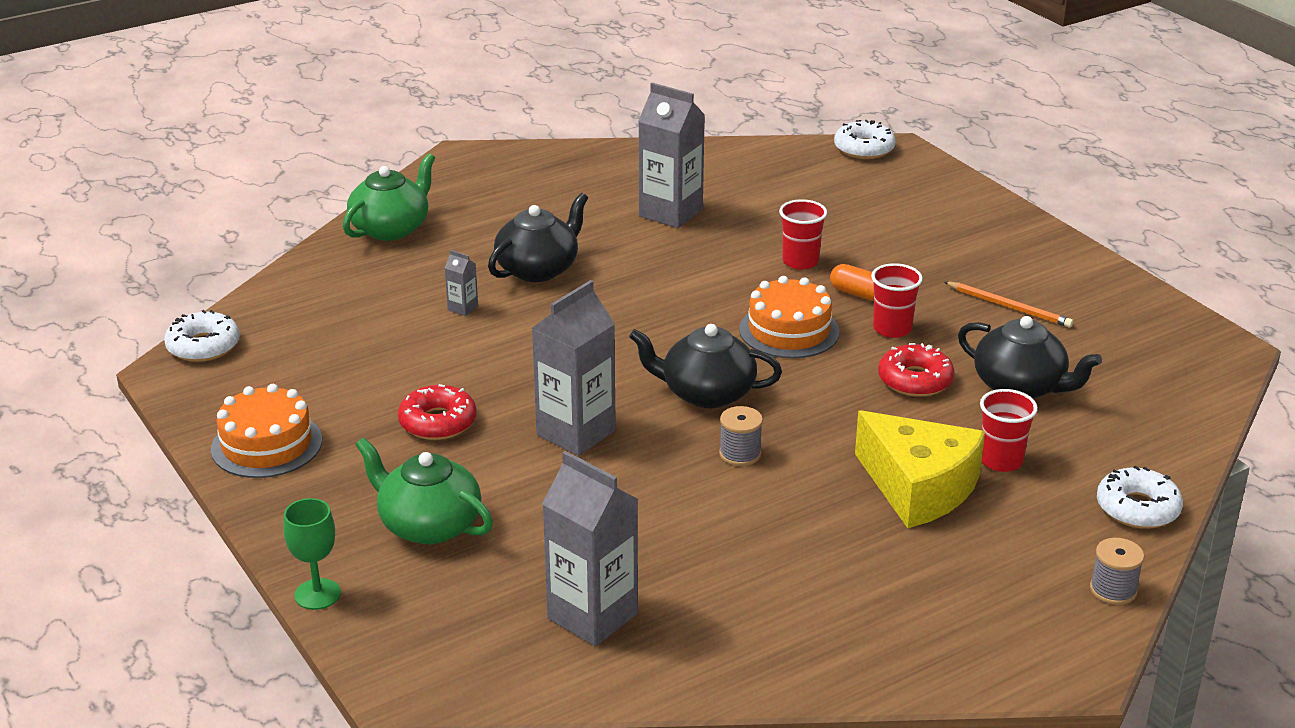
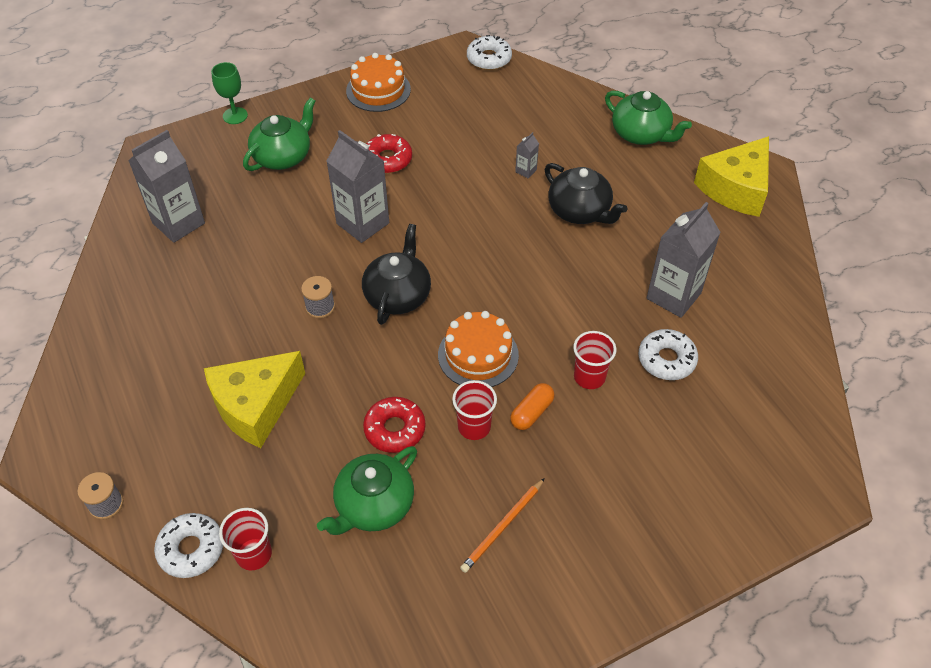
camera: 95 degrees right, 20 degrees up
white donut [834,120,895,159] -> white donut moved to [638,329,698,380]
black teapot [958,316,1102,399] -> green teapot [317,446,417,535]
red cup [980,389,1038,472] -> red cup moved to [219,508,272,571]
none -> yellow cheese [694,136,769,217]

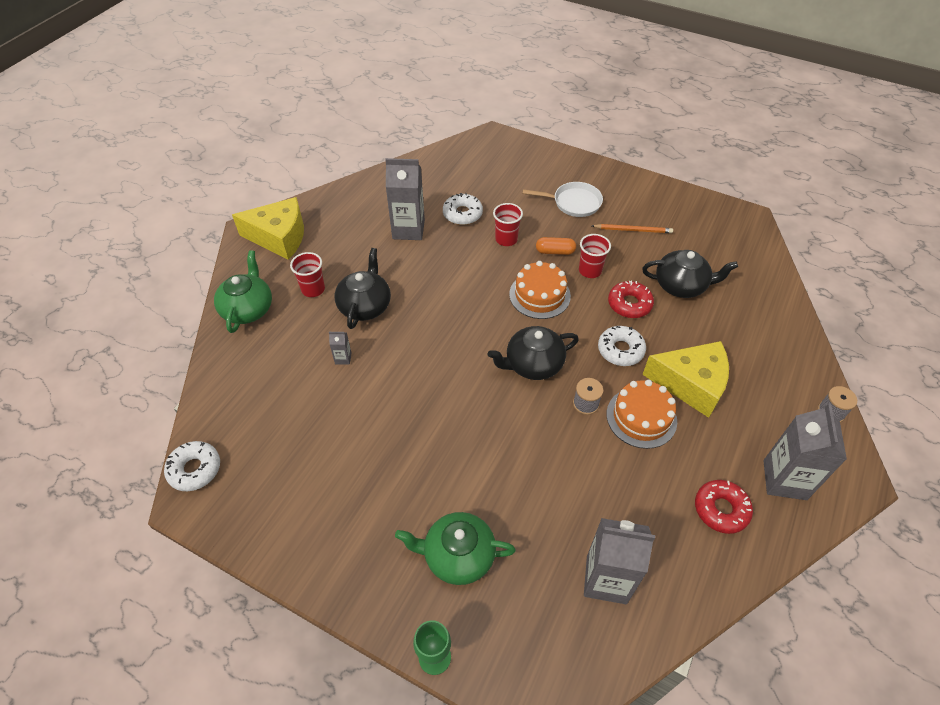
camera: 125 degrees left, 0 degrees up
white donut [154,513,223,578] -> white donut moved to [598,326,646,366]
red cup [219,508,272,571] -> red cup moved to [290,252,325,297]
green teapot [317,446,417,535] -> black teapot [642,250,738,298]
grey carton [326,130,389,243] -> grey carton moved to [764,403,847,500]
orange cake [346,53,411,112] -> orange cake moved to [606,380,677,449]
red donut [366,134,412,173] -> red donut moved to [695,480,753,534]
none -> white pan [523,182,603,217]

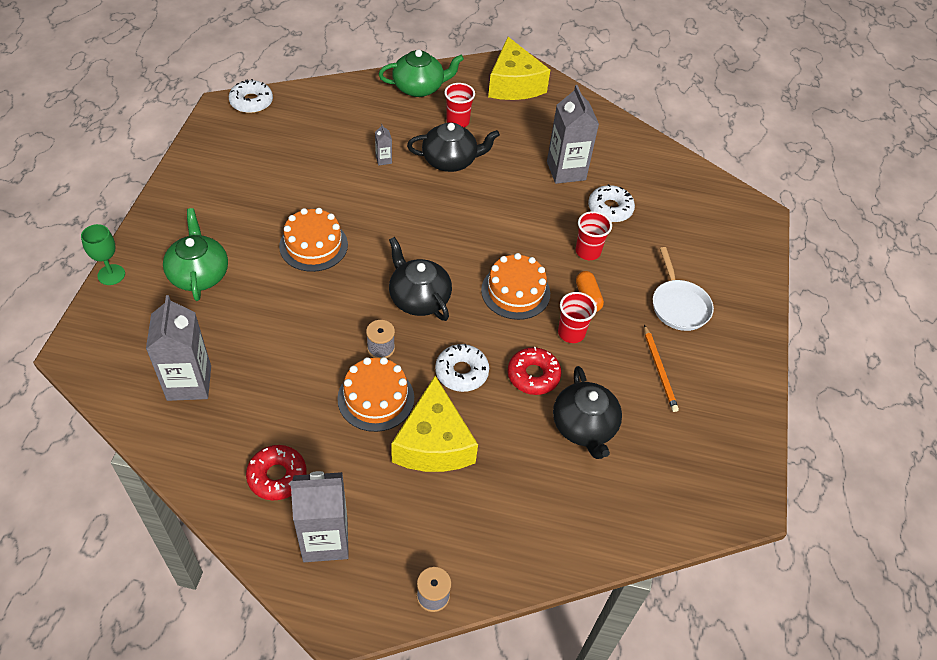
camera: 70 degrees right, 0 degrees up
none -> orange cake [279,208,348,272]

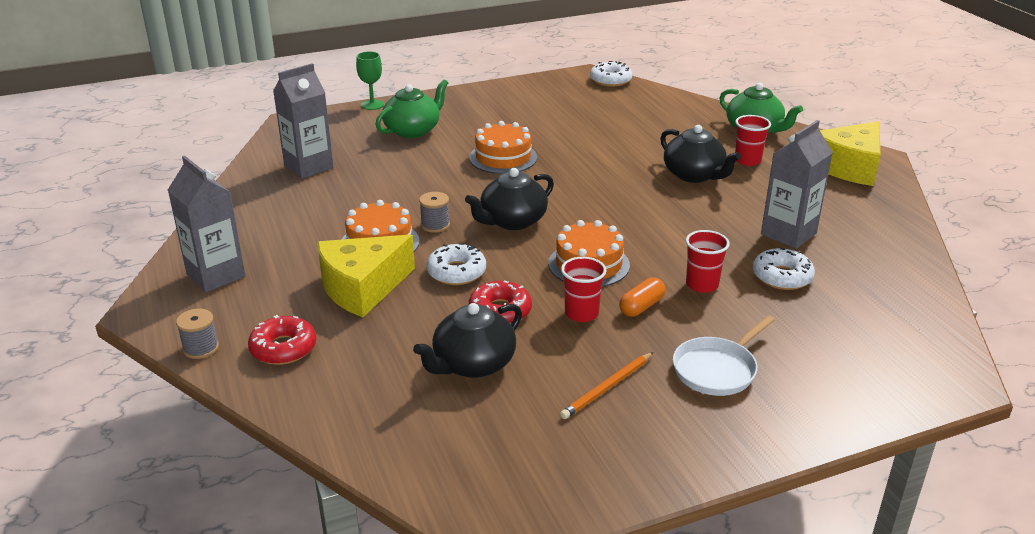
camera: 60 degrees right, 20 degrees down
red donut [246,445,307,500] -> red donut moved to [248,315,316,365]
grey carton [375,124,392,166] -> none
black teapot [389,237,452,321] -> black teapot turned 150 degrees counterclockwise [465,168,554,230]

